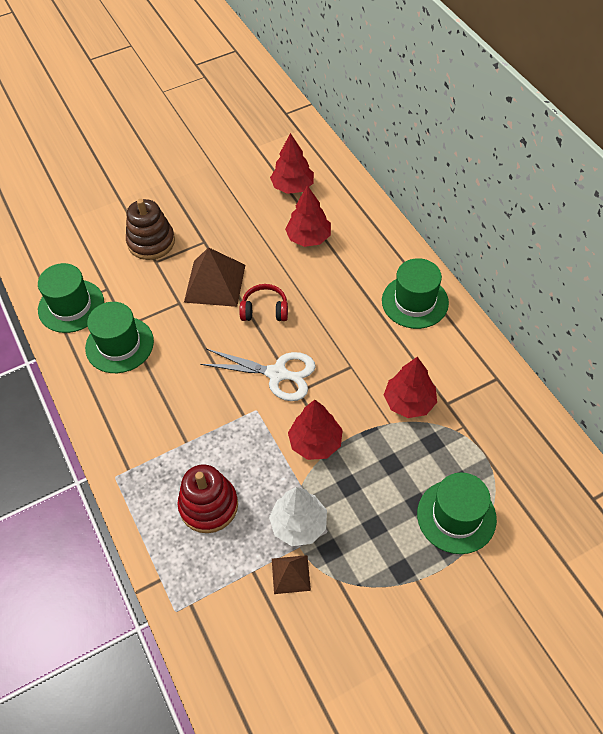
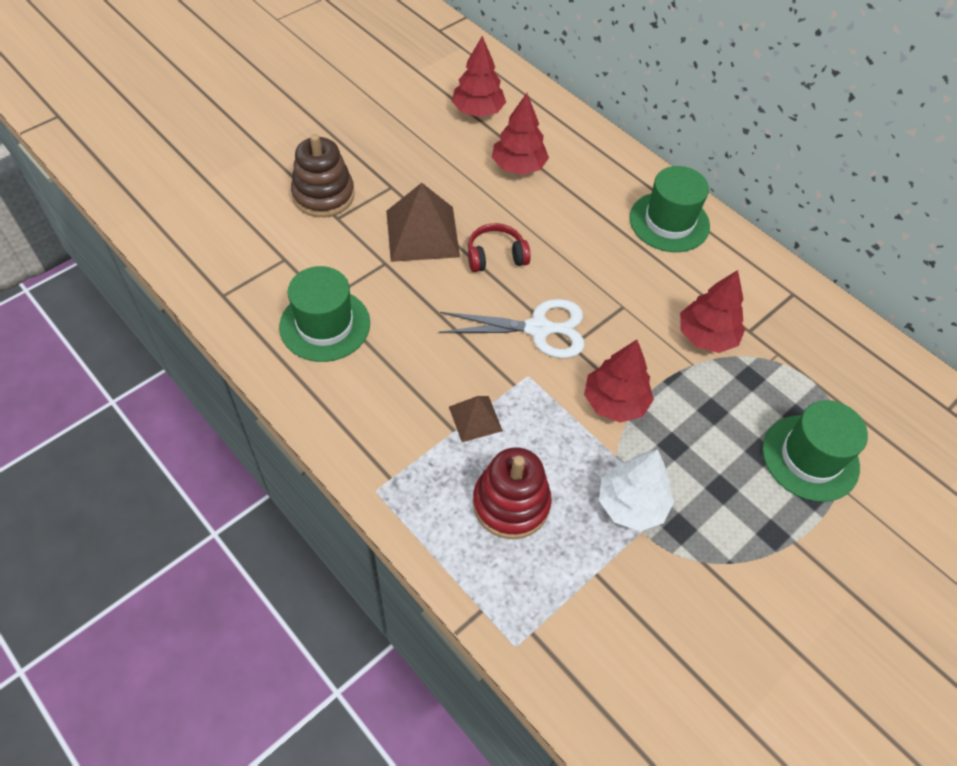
camera: 20 degrees left, 0 degrees up
green hat [38,263,104,333] -> none
brown pyramid [272,555,311,594] -> brown pyramid moved to [449,396,503,442]

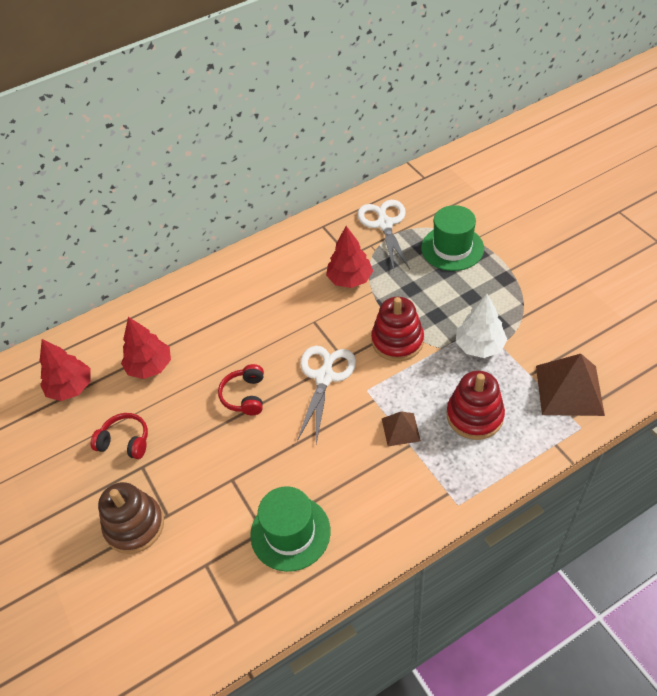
camera: 70 degrees left, 5 degrees down
brown pyramid [386,183,460,262] -> brown pyramid moved to [536,354,605,416]
red tree [584,340,654,423] -> red stacking toy [371,297,424,361]
green hat [629,166,710,252] -> none
none -> red headphones [91,413,148,459]
none -> white scissors [357,200,410,271]

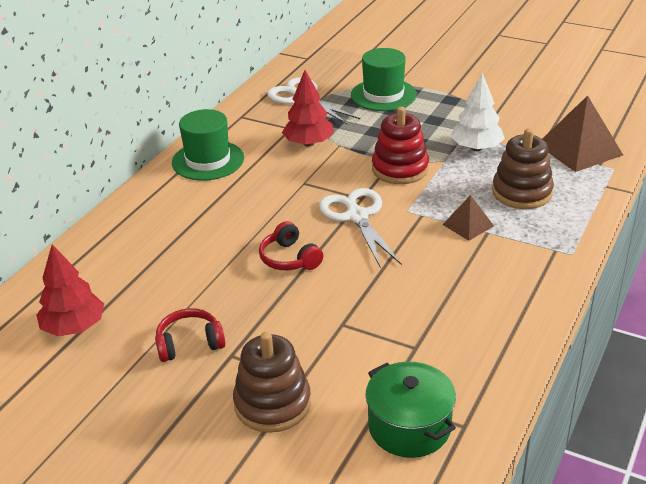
camera: 35 degrees left, 15 degrees down
red tree [121,317,171,379] -> none
green hat [250,486,331,572] -> green hat moved to [172,109,244,181]
red stacking toy [447,371,505,440] -> brown stacking toy [492,128,554,209]
none -> green pot [366,362,456,458]

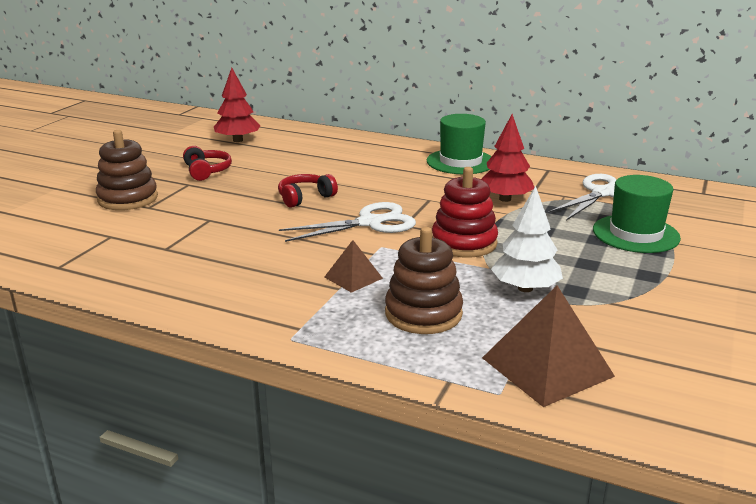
camera: 85 degrees right, 10 degrees down
green pot [366,362,456,458] -> none

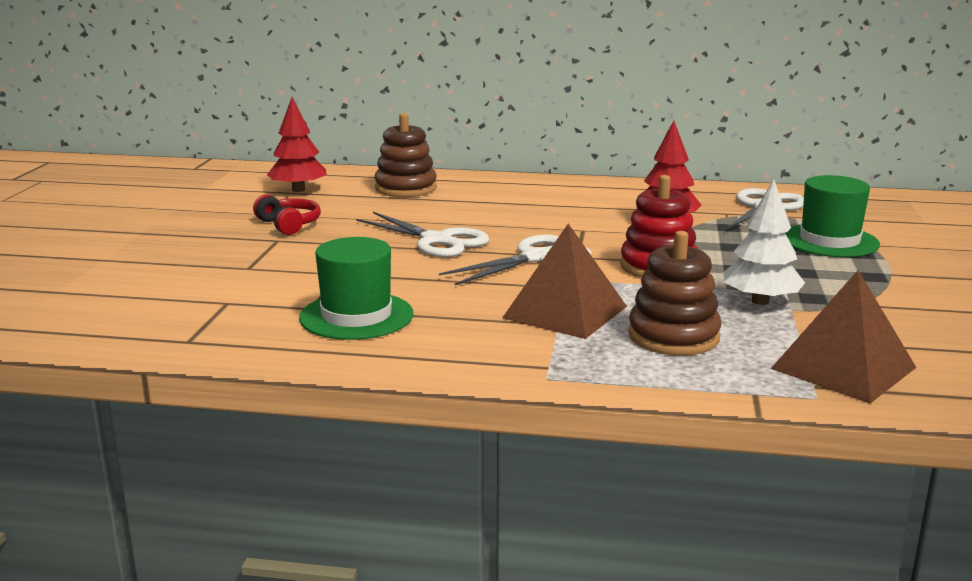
camera: 15 degrees left, 5 degrees down
brown stacking toy [96,130,158,210] -> brown stacking toy moved to [375,113,437,197]
red headphones [278,174,338,208] -> white scissors [356,212,490,257]
brown pyramid [324,240,383,293] -> brown pyramid [502,223,627,339], size x1.83
green hat [427,114,492,174] -> green hat moved to [299,237,413,340]

